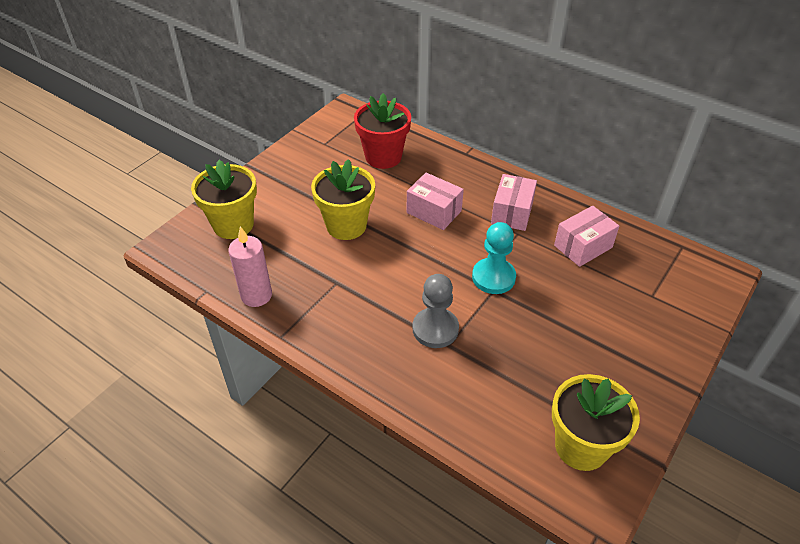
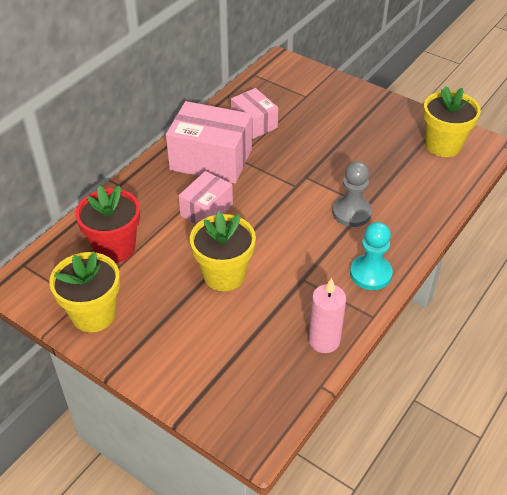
camera: 90 degrees left, 0 degrees up
yellow flower pot [191,160,257,239] -> yellow flower pot moved to [49,252,120,333]
turquoise pawn [472,222,516,294] -> turquoise pawn moved to [350,222,393,290]
pink box [491,174,537,231] -> pink box [166,101,252,184], size x1.70

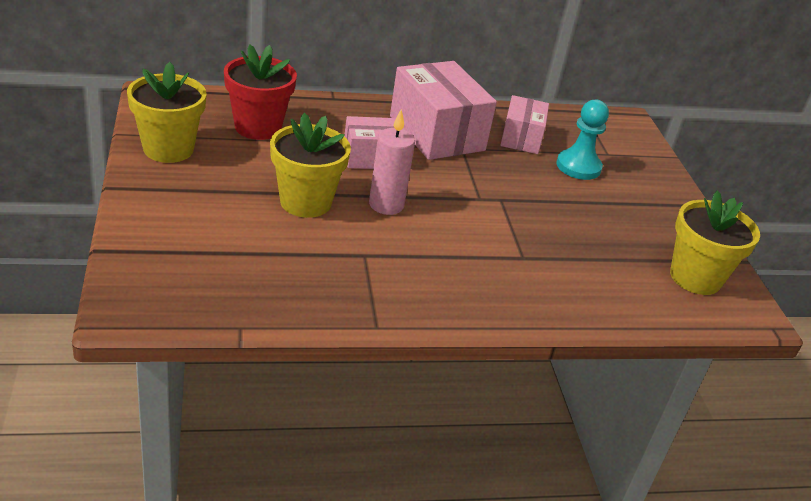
camera: 40 degrees right, 10 degrees down
pink candle [309,278,346,353] -> pink candle moved to [369,109,415,215]
grey pawn [332,162,372,227] -> none
turquoise pawn [350,222,393,290] -> turquoise pawn moved to [556,100,609,180]

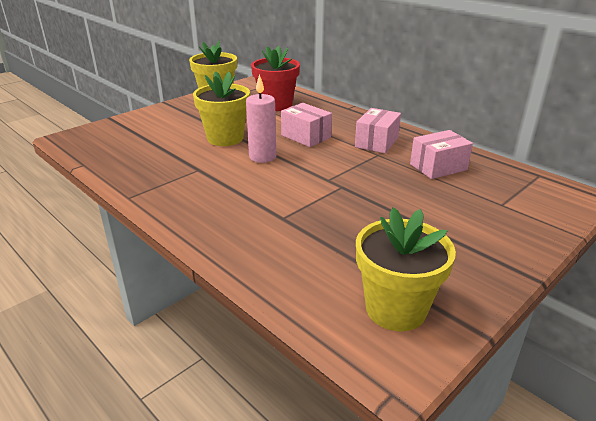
camera: 60 degrees right, 5 degrees down
pink box [390,61,497,160] -> pink box [355,108,401,153], size x0.59
turquoise pawn [556,100,609,180] -> none

